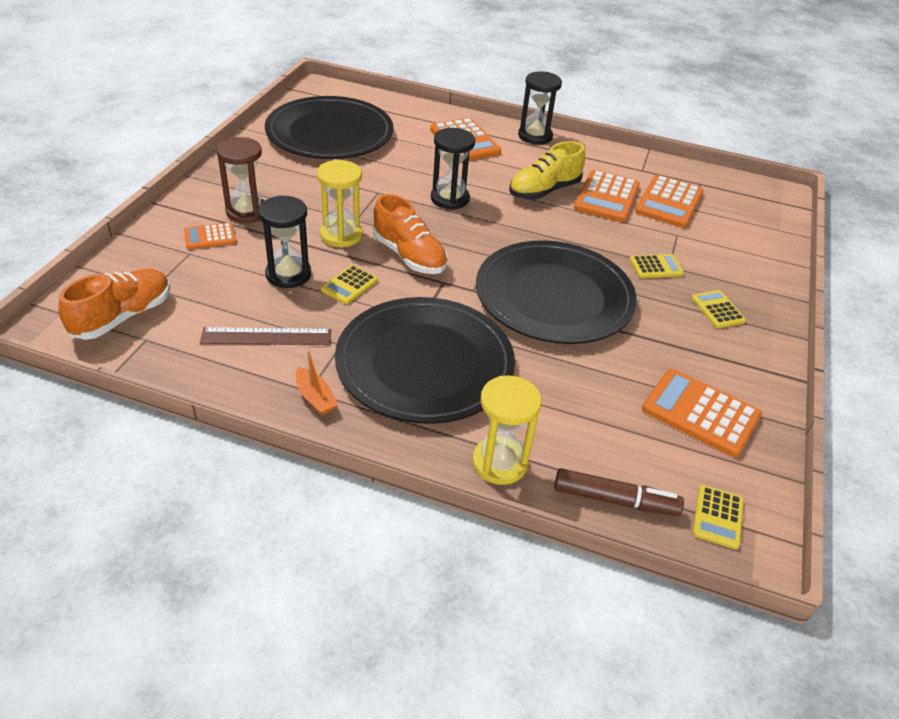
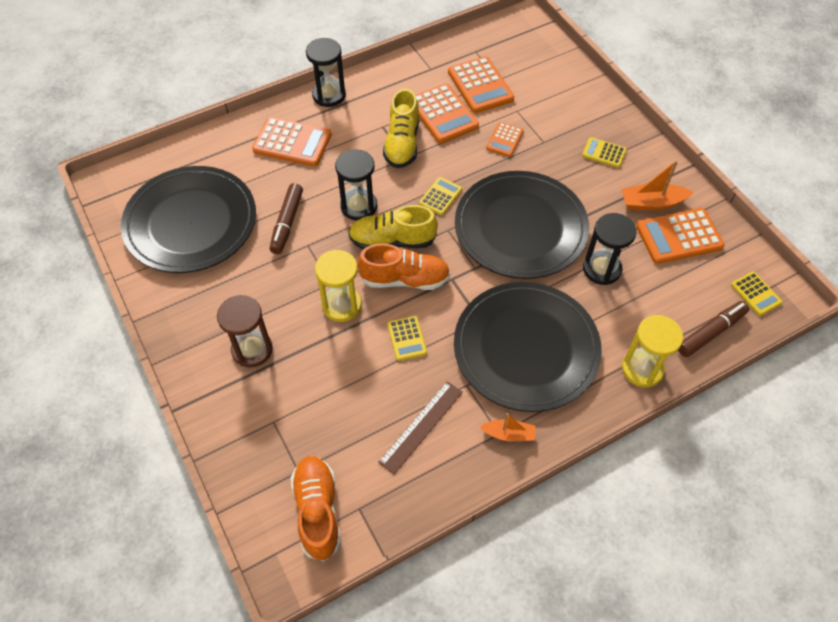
camera: 45 degrees left, 15 degrees up
orange calculator [184,222,236,249] -> orange calculator moved to [486,122,524,157]
black hourglass [258,195,311,288] -> black hourglass moved to [583,213,637,285]
yellow calculator [630,254,684,278] -> yellow calculator moved to [419,177,462,216]
none -> brown marker [269,183,303,254]
none -> yellow shoe [348,205,438,249]
none -> orange boat [621,160,694,211]

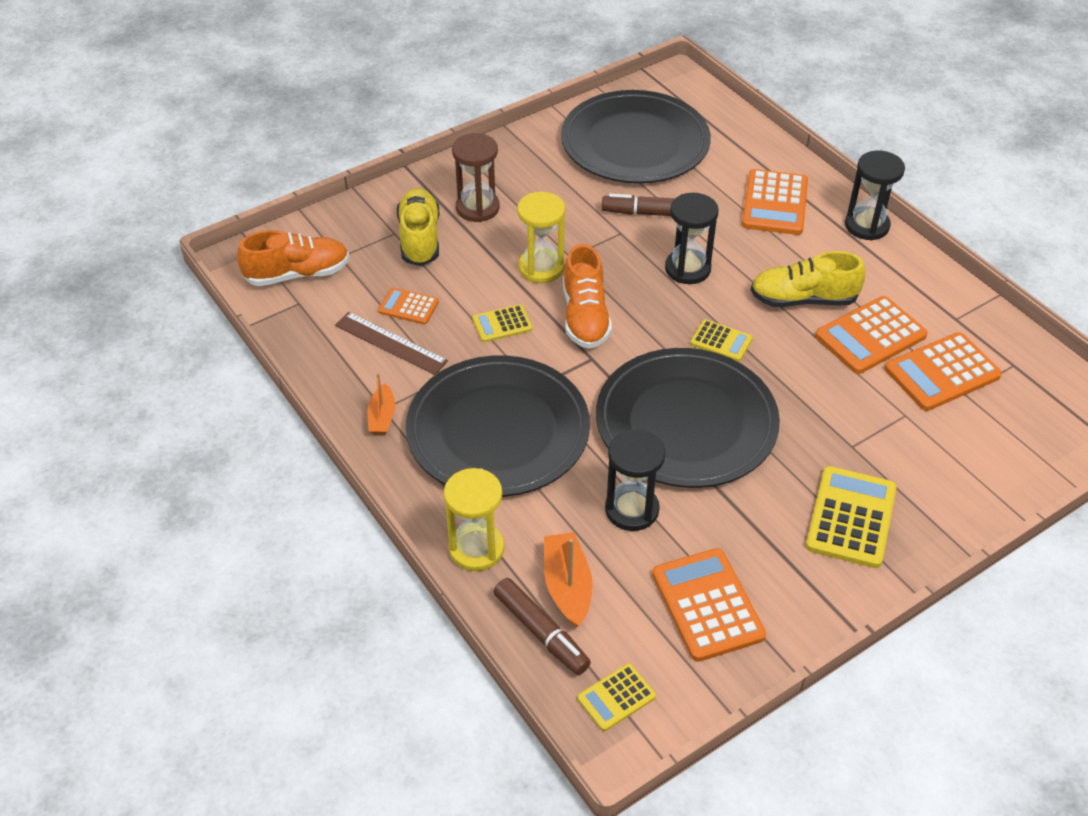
camera: 85 degrees right, 10 degrees down
yellow shoe [348,205,438,249] -> yellow shoe moved to [397,188,440,266]
orange calculator [486,122,524,157] -> orange calculator moved to [378,287,439,325]
yellow calculator [582,137,627,168] -> yellow calculator [806,466,897,568], size x1.77
orange boat [621,160,694,211] -> orange boat moved to [544,532,593,628]

